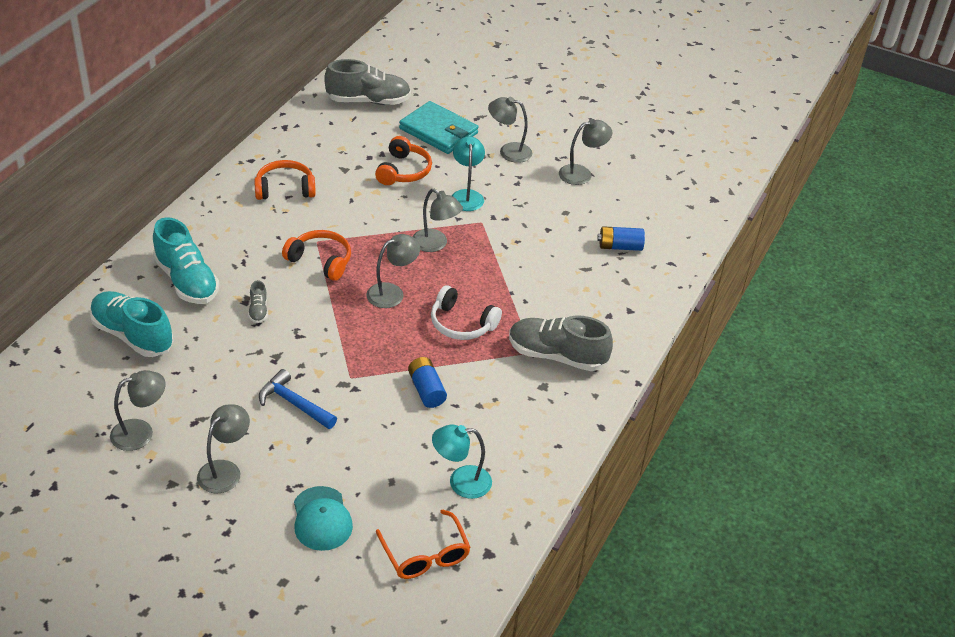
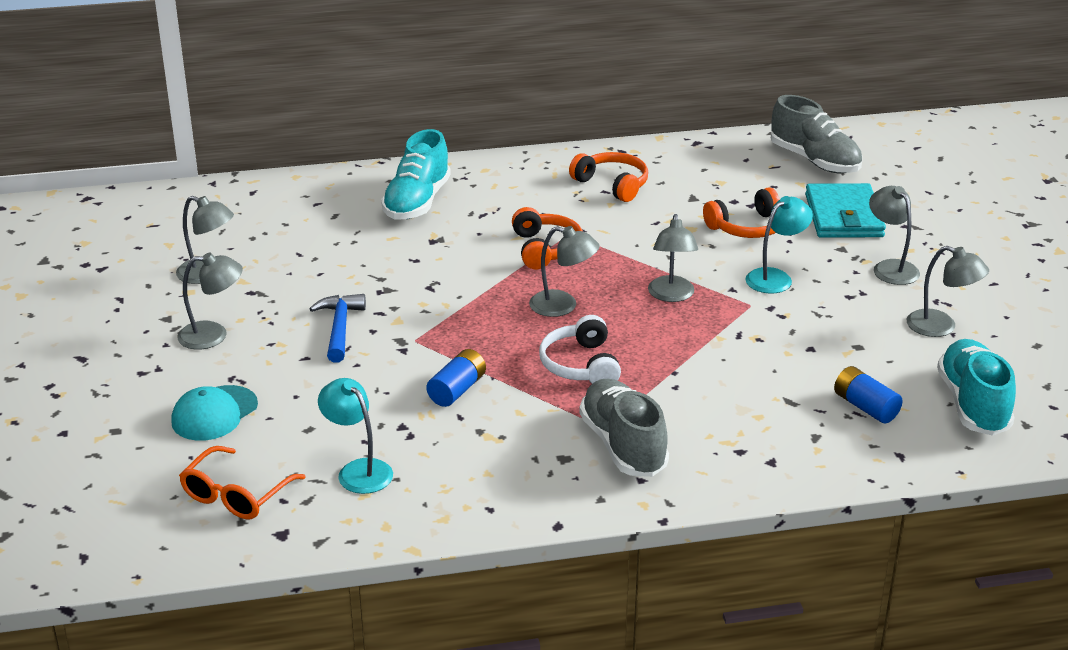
camera: 55 degrees right, 10 degrees down
turquoise shoe [90,291,174,357] -> turquoise shoe moved to [937,339,1016,436]
grey shoe [248,280,268,323] -> none

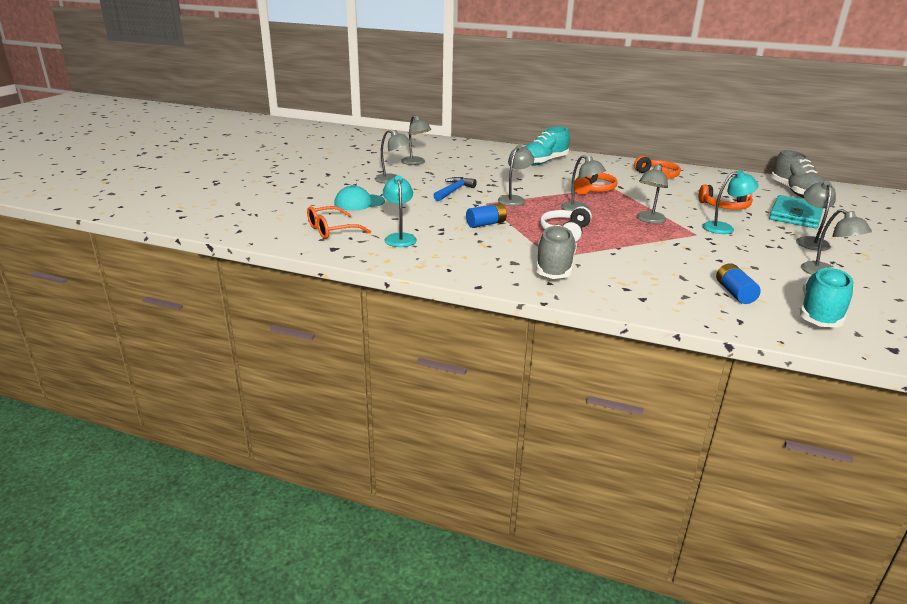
camera: 30 degrees right, 5 degrees down
none -> grey lamp [498,145,534,206]

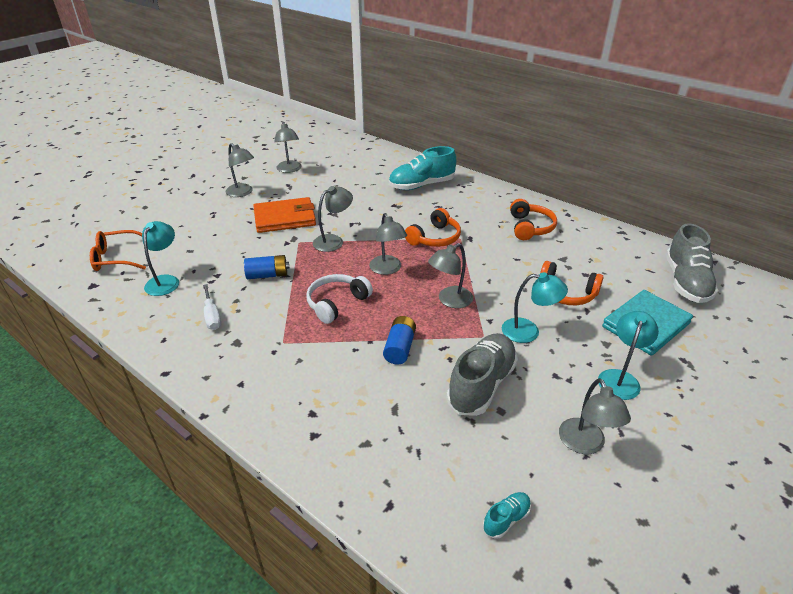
camera: 20 degrees right, 10 degrees up
turquoise cap [334,185,385,211] -> none
blue hammer [433,177,477,201] -> orange wallet [254,197,316,233]
grey shoe [536,225,577,279] -> grey shoe moved to [446,333,518,416]
blue battery [716,263,761,304] -> blue battery moved to [383,316,416,365]
grey lamp [796,181,836,251] -> turquoise lamp [598,311,659,400]
turquoise shoe [800,267,853,327] -> turquoise shoe [483,492,531,539], size x0.45
none -> white screwdriver [203,284,221,330]

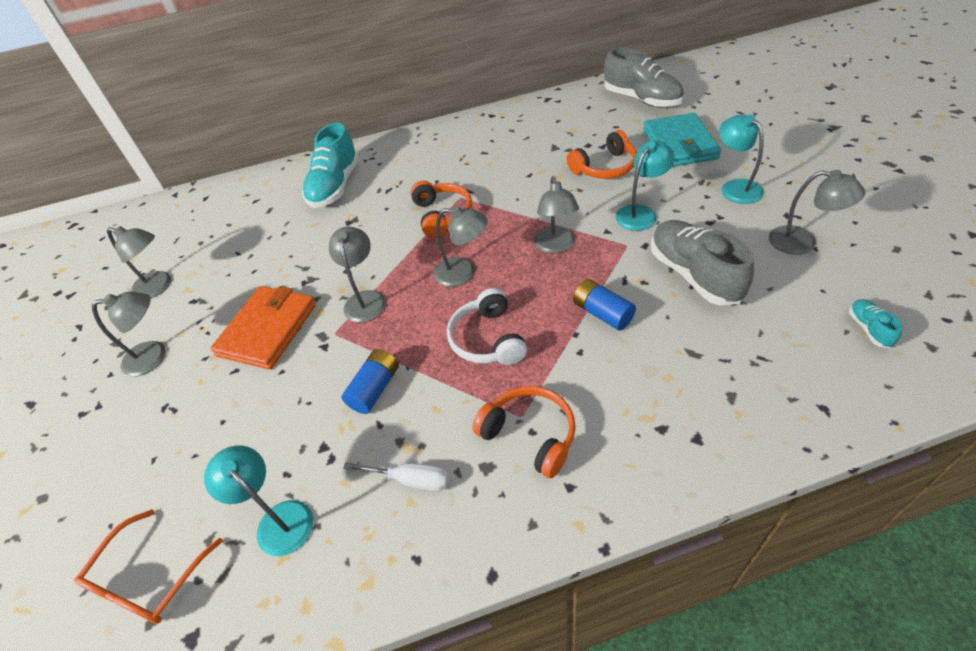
camera: 50 degrees left, 10 degrees up
orange headphones [510,199,557,240] -> orange headphones moved to [472,386,576,478]

